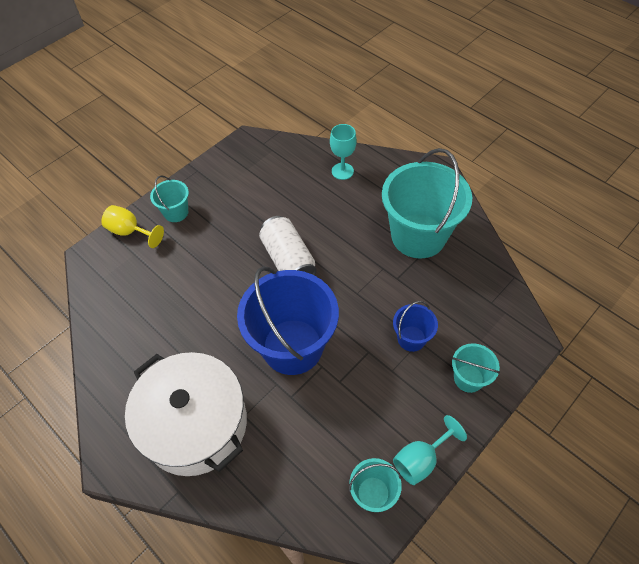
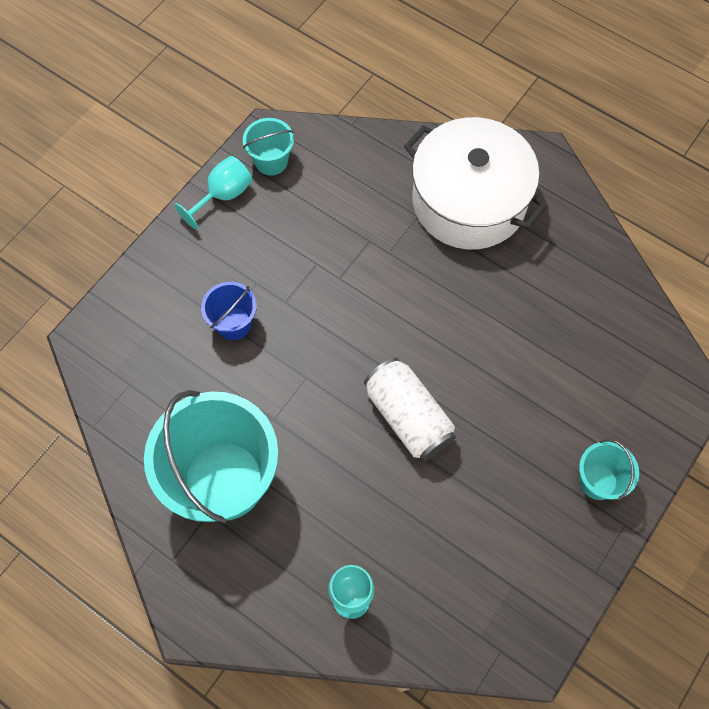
camera: 170 degrees right, 10 degrees up
yellow goblet [101,205,164,248] -> none
blue bucket [237,266,339,375] -> none
turquoise bucket [452,343,500,393] -> none

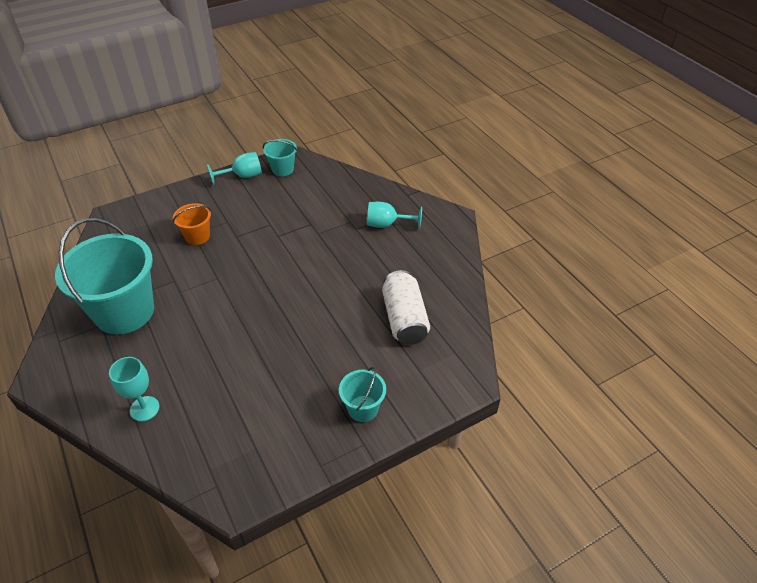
camera: 25 degrees right, 20 degrees down
blue bucket [201,282,257,340] -> orange bucket [173,203,211,245]
white can [364,358,456,461] -> white can moved to [382,270,430,345]
white pot [404,117,547,250] -> turquoise goblet [367,202,422,229]

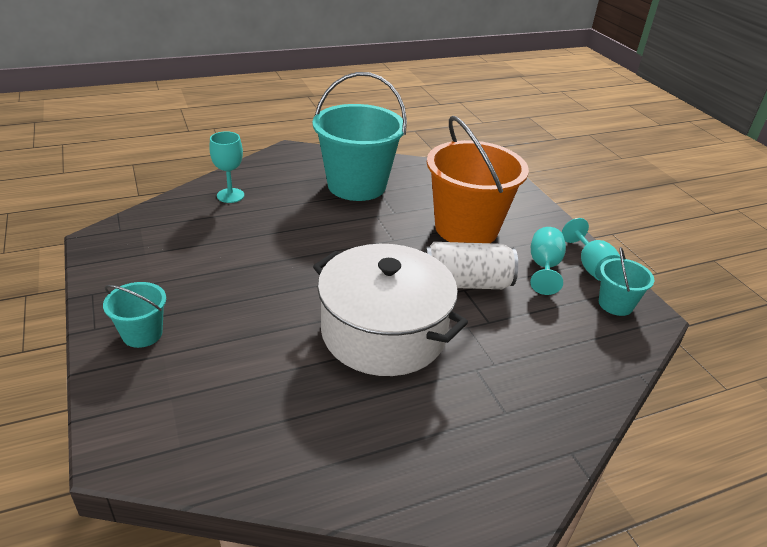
camera: 95 degrees right, 10 degrees down
orange bucket [173,203,211,245] -> orange bucket [427,116,529,243], size x2.14
turquoise goblet [367,202,422,229] -> turquoise goblet moved to [530,227,566,295]
white can [382,270,430,345] -> white can moved to [424,242,518,289]
none -> white pot [313,244,468,376]

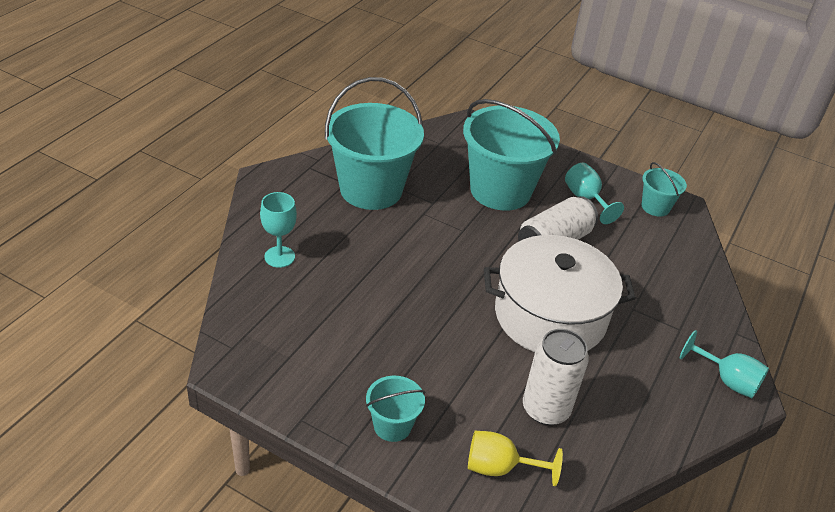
camera: 40 degrees left, 5 degrees up
orange bucket [427,116,529,243] -> turquoise bucket [463,99,560,211]
turquoise goblet [562,218,620,281] -> turquoise goblet moved to [680,330,769,398]
none -> yellow goblet [468,431,563,486]
none -> white can [523,329,589,425]

